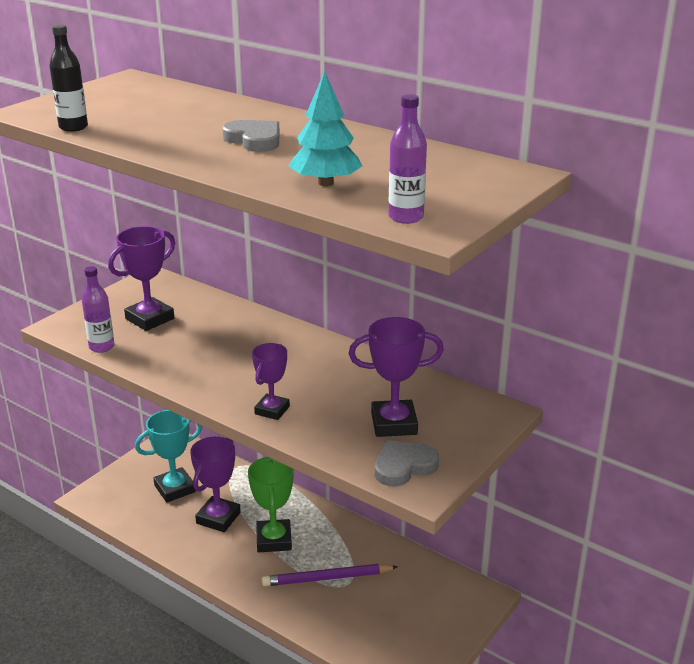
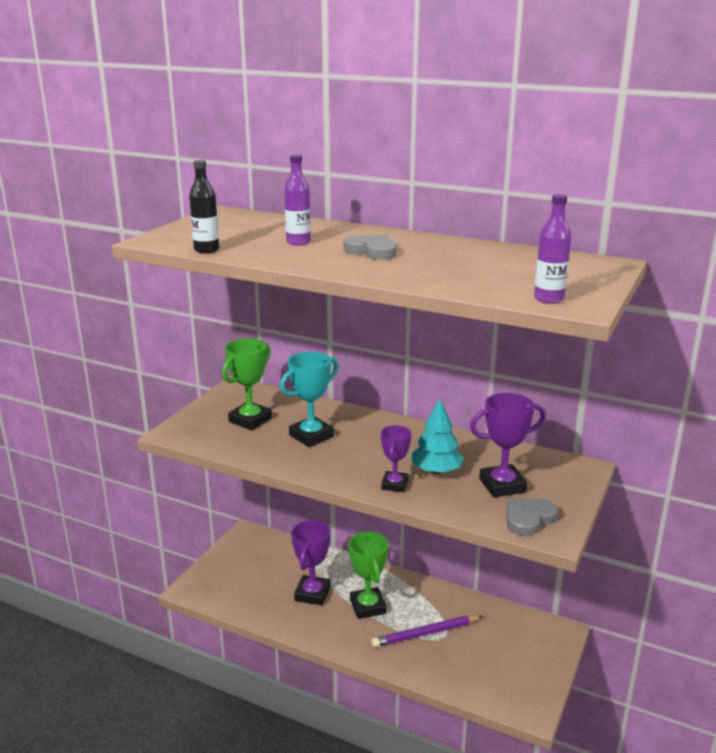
camera: 10 degrees left, 5 degrees down
purple bottle [82,266,115,353] -> purple bottle moved to [284,154,311,246]
purple trophy [108,226,175,331] -> green trophy [222,338,272,430]
turquoise trophy [135,410,203,503] -> turquoise trophy moved to [280,352,338,447]
turquoise tree [289,71,362,186] -> turquoise tree moved to [411,399,464,474]

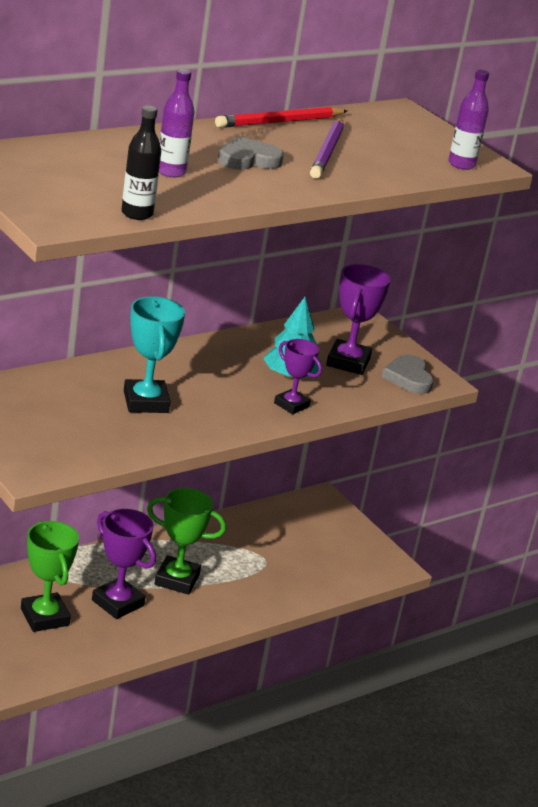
camera: 65 degrees left, 5 degrees up
green trophy [222,338,272,430] -> green trophy moved to [21,521,79,632]
purple pencil [371,615,483,647] -> purple pencil moved to [310,118,344,179]
none -> red pencil [215,107,347,128]

